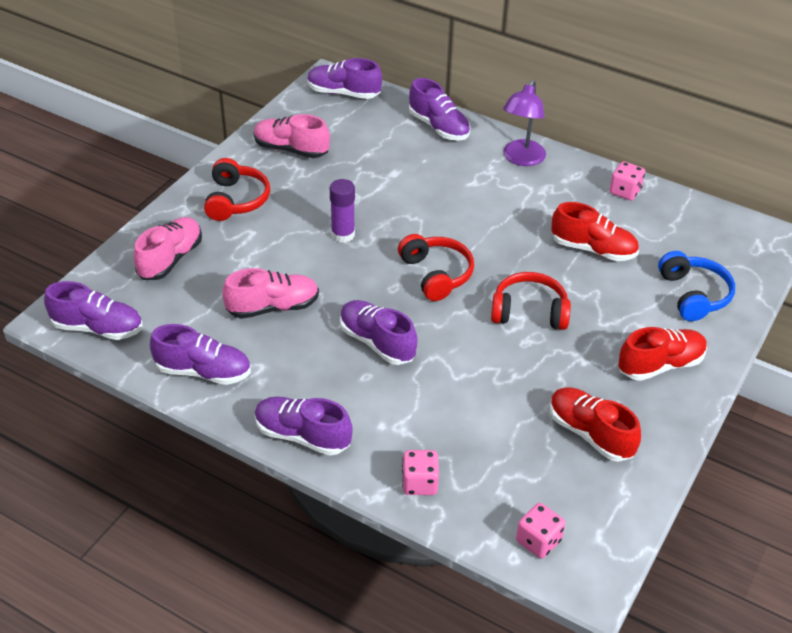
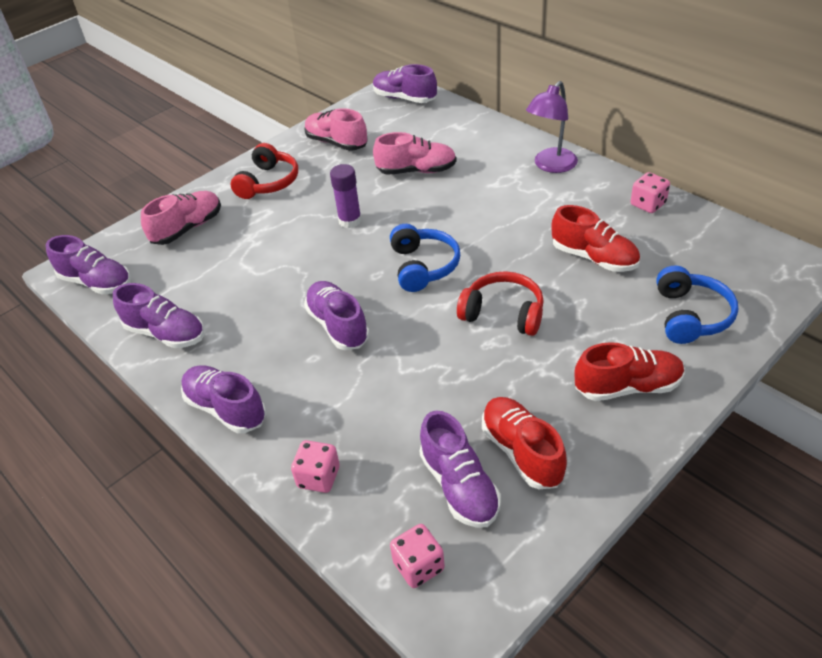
camera: 20 degrees right, 0 degrees up
pink shoe [222,268,319,319] -> pink shoe moved to [373,132,457,175]
red headphones [398,234,474,301] -> blue headphones [390,224,460,292]
purple shoe [409,78,471,141] -> purple shoe moved to [419,410,501,528]

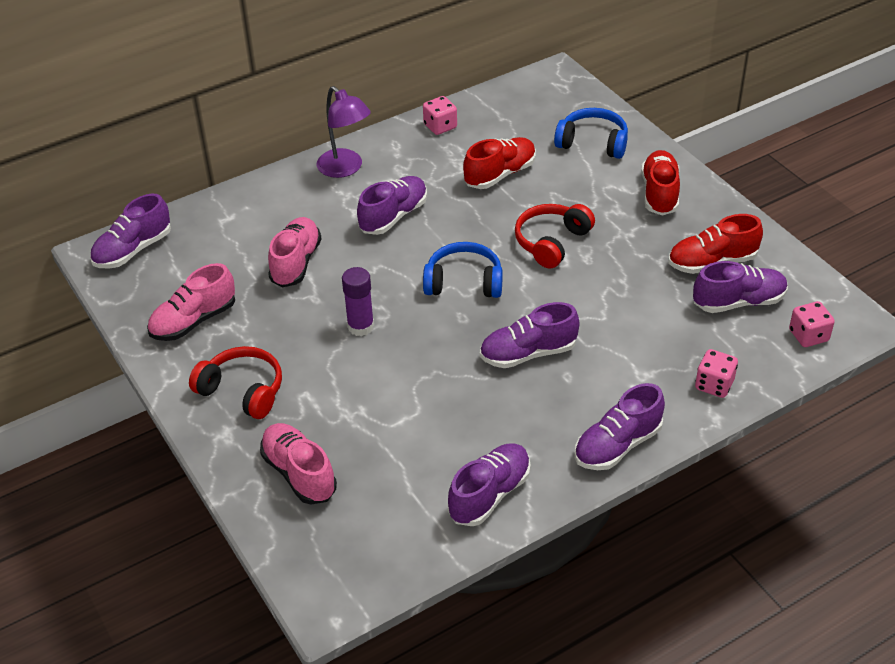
camera: 80 degrees left, 0 degrees up
purple shoe [46,235,131,294] -> purple shoe moved to [357,176,427,235]

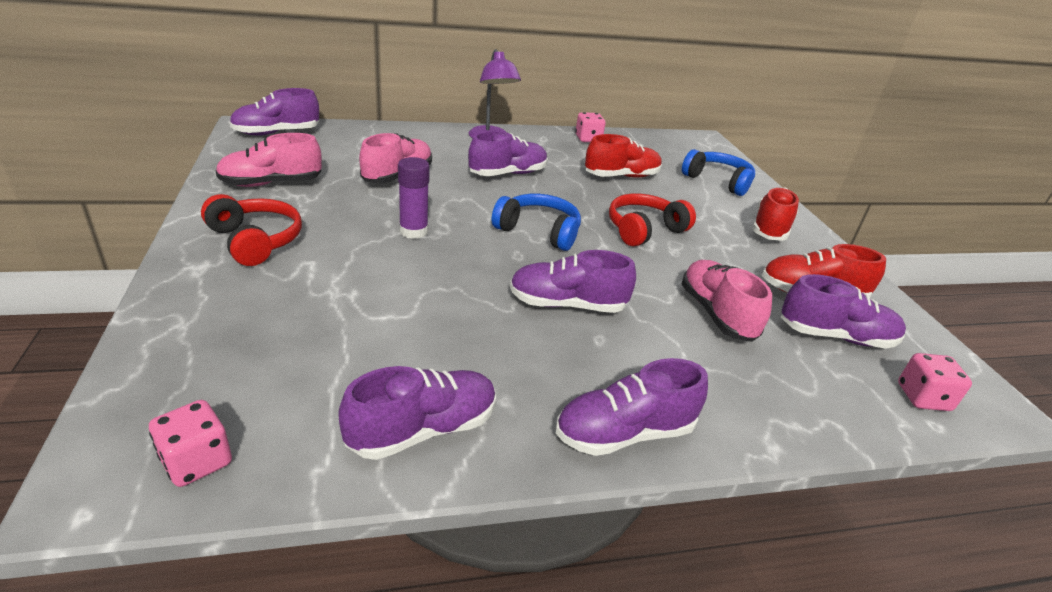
camera: 15 degrees right, 10 degrees down
pink shoe [260,423,337,505] -> pink shoe moved to [682,260,772,342]
pink dice [695,349,738,398] -> pink dice moved to [149,400,232,487]

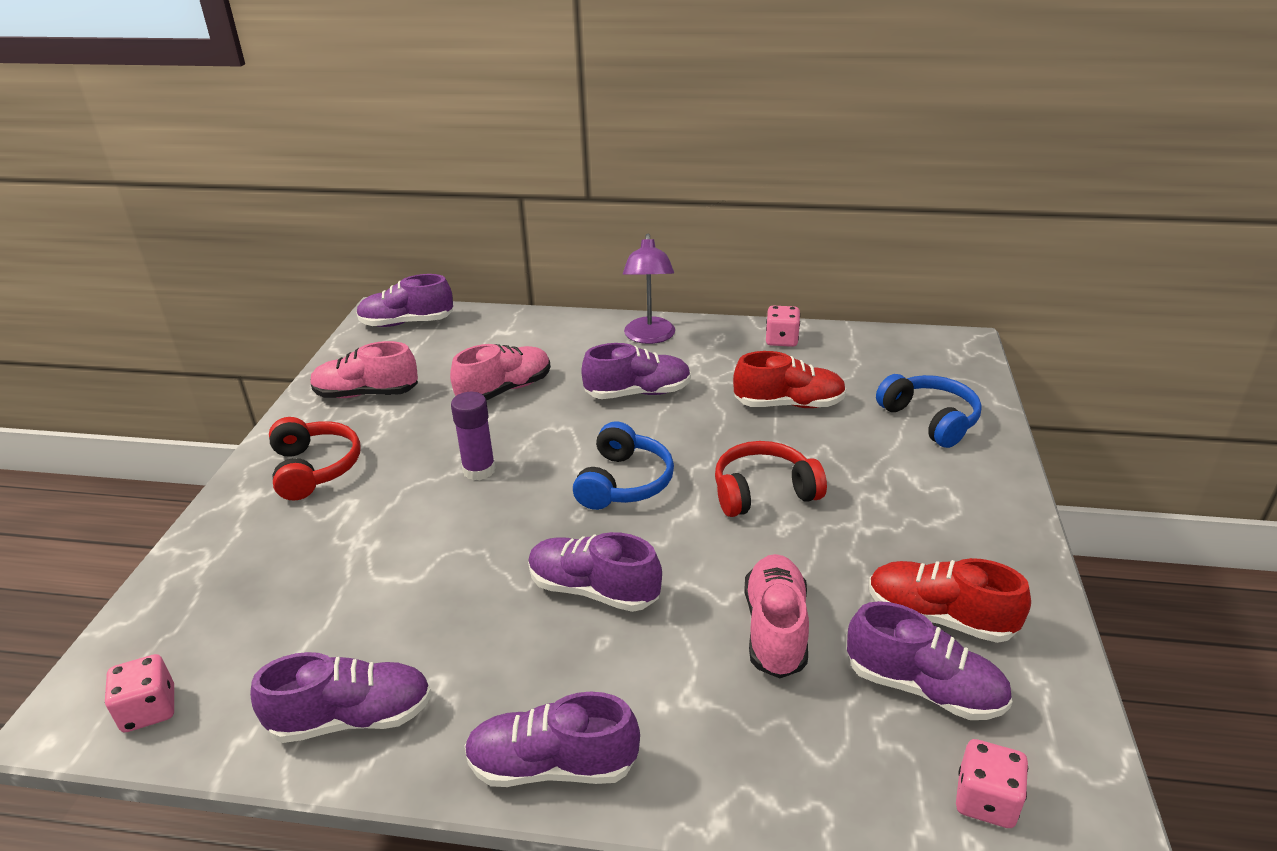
camera: 25 degrees right, 0 degrees up
blue headphones [492,194,581,251] -> blue headphones turned 60 degrees clockwise [573,421,674,510]
red shoe [752,188,799,241] -> none

